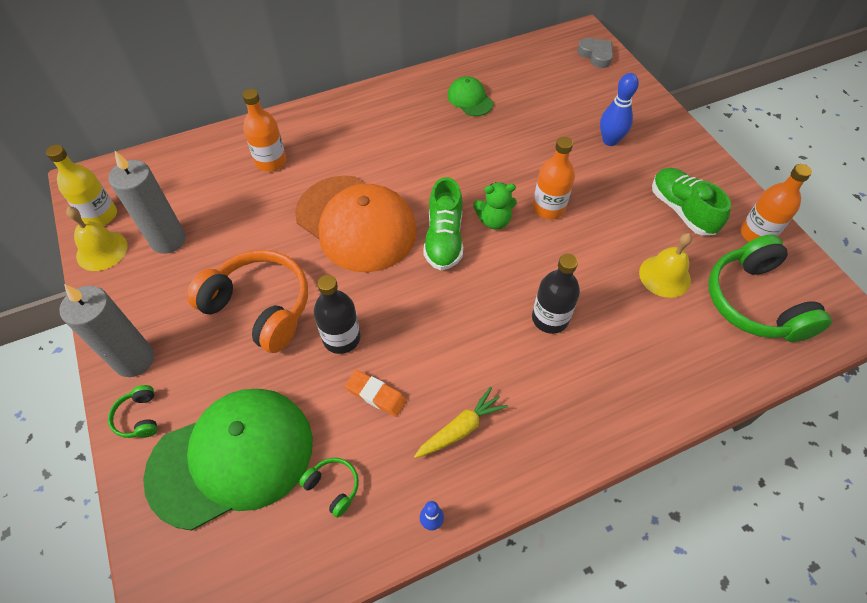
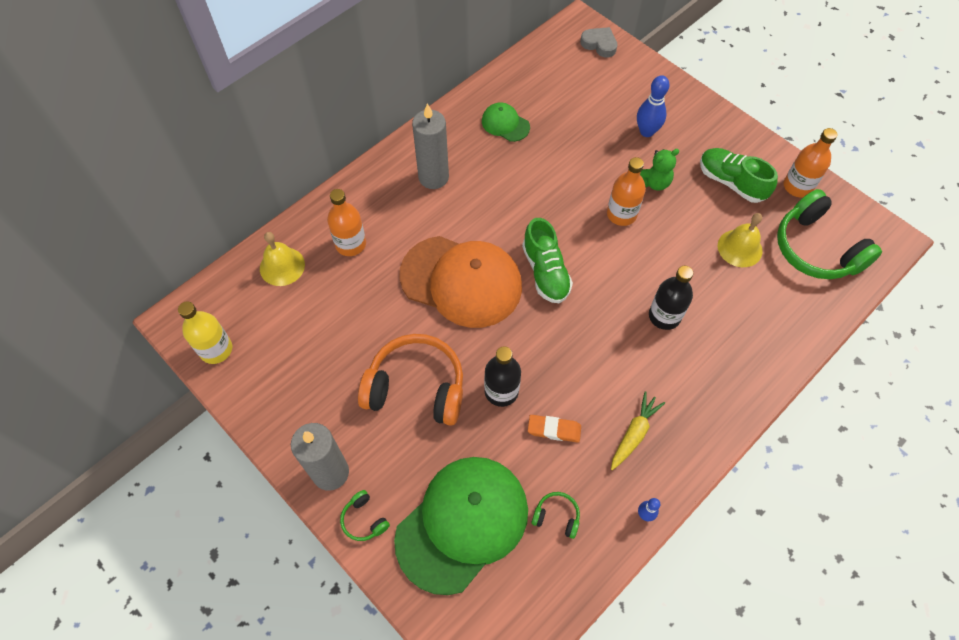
camera: 20 degrees left, 5 degrees up
yellow bell [66,207,128,271] -> yellow bell moved to [260,232,305,286]
grey candle [108,151,186,254] -> grey candle moved to [412,103,449,189]
green teddy bear [473,182,517,230] -> green teddy bear moved to [640,149,679,190]

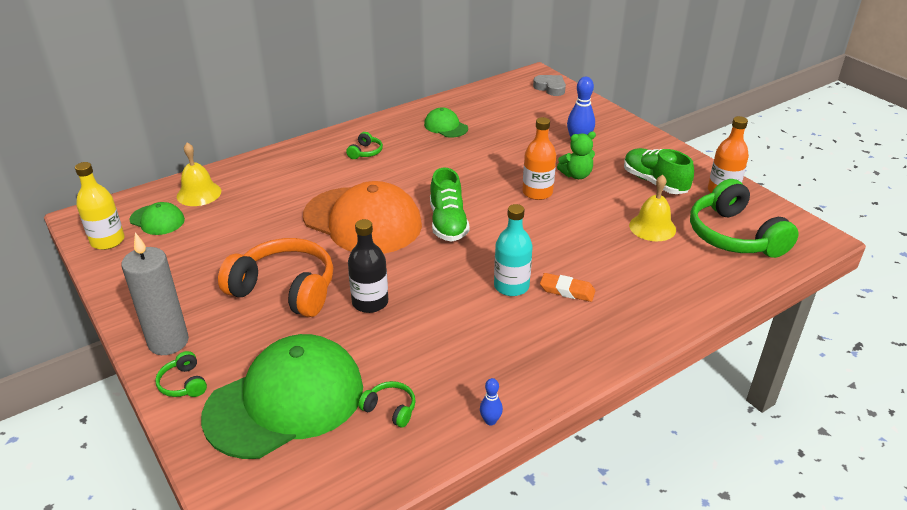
camera: 10 degrees right, 25 degrees down
orange bottle [327,189,366,256] -> none
grey candle [412,103,449,189] -> green headphones [346,132,383,159]
orange eraser [528,415,581,443] -> orange eraser moved to [540,273,595,302]
yellow carrot [611,391,665,470] -> none
black bottle [649,266,693,330] -> none
none -> green cap [129,202,185,235]
none -> turquoise bottle [494,204,532,296]

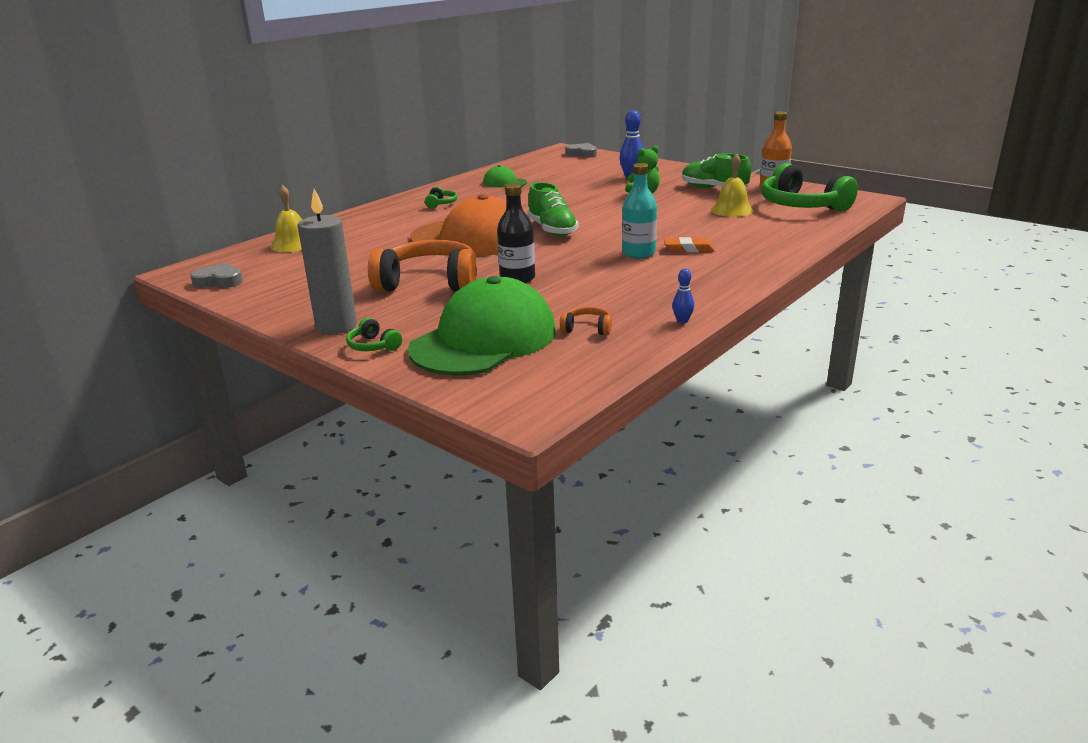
camera: 15 degrees left, 10 degrees down
yellow bottle [75,162,125,250] -> grey heart [190,263,243,288]
green cap [129,202,185,235] -> none
green headphones [359,381,416,428] -> orange headphones [560,307,612,336]
orange bottle [522,117,556,200] -> none

